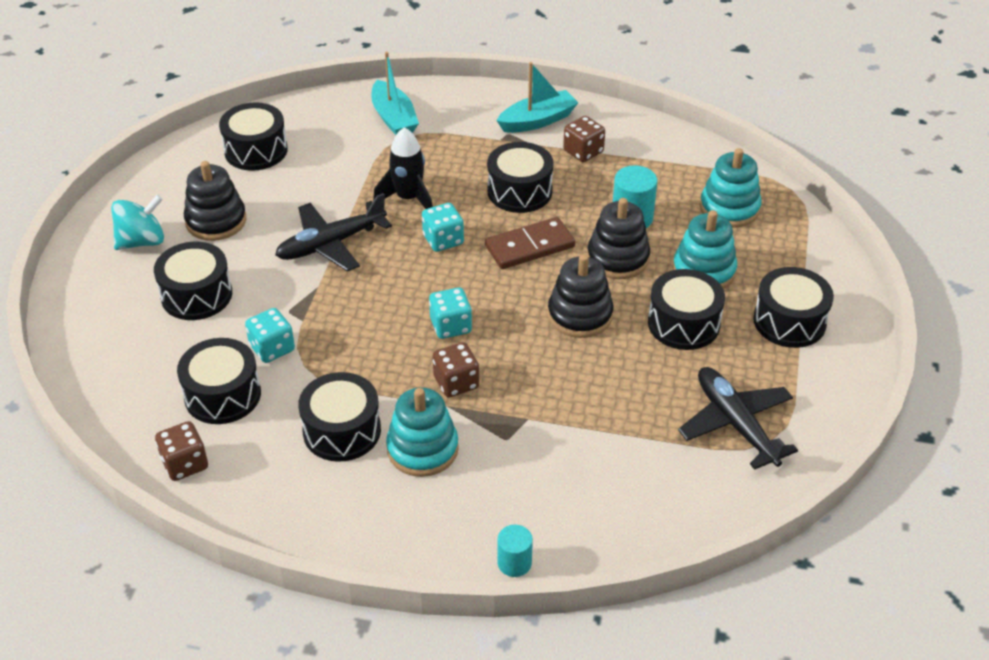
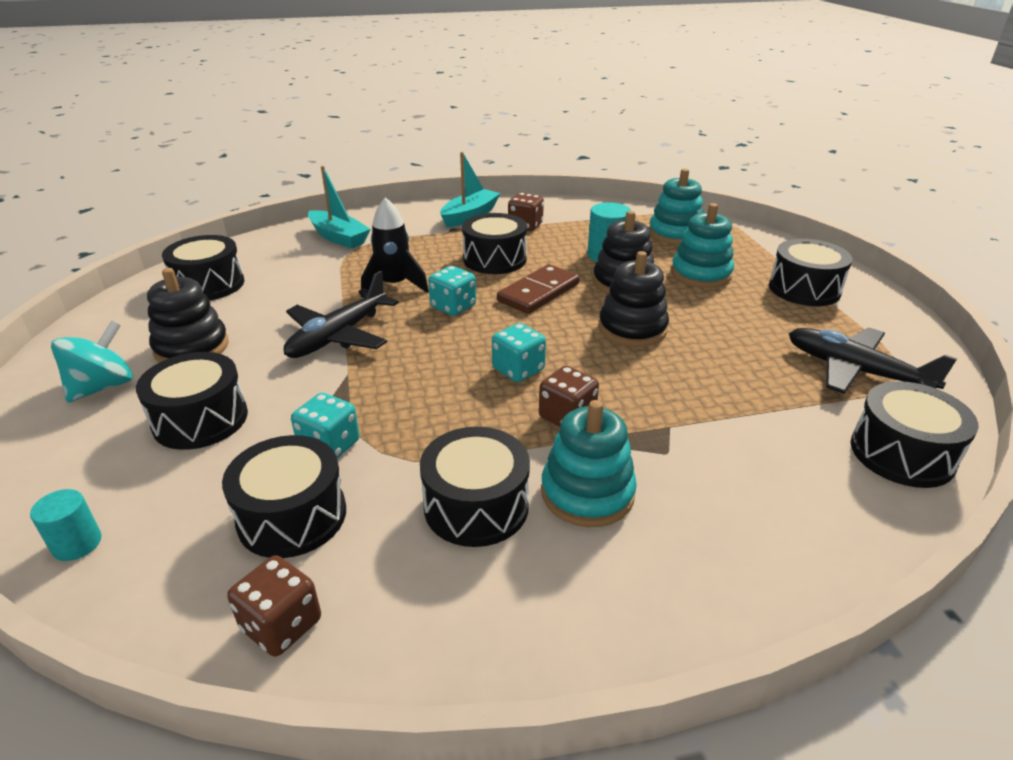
camera: 25 degrees left, 10 degrees down
turquoise cylinder [497,525,533,577] -> turquoise cylinder moved to [30,489,101,561]
black drum [648,269,725,350] -> black drum moved to [851,381,979,488]

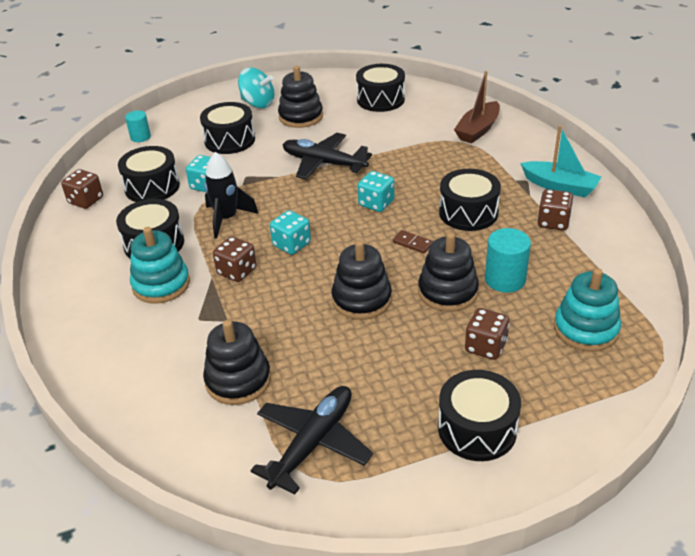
camera: 85 degrees right, 5 degrees up
turquoise boat [308,166,371,249] -> brown boat [454,71,500,143]
black rocket [361,197,429,298] -> black rocket moved to [204,152,258,239]
brown domino [497,264,580,314] -> brown domino [393,230,433,254], size x0.50
turquoise stacking toy [671,203,734,288] -> brown dice [465,308,510,360]
black drum [851,381,979,488] -> none
none -> black stacking toy [203,320,271,405]

